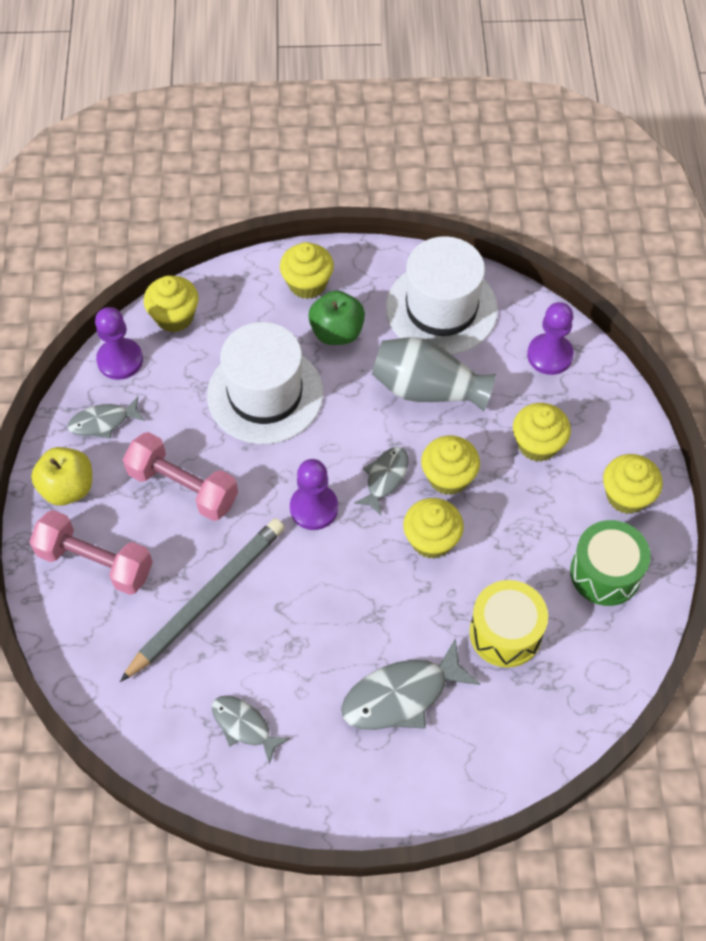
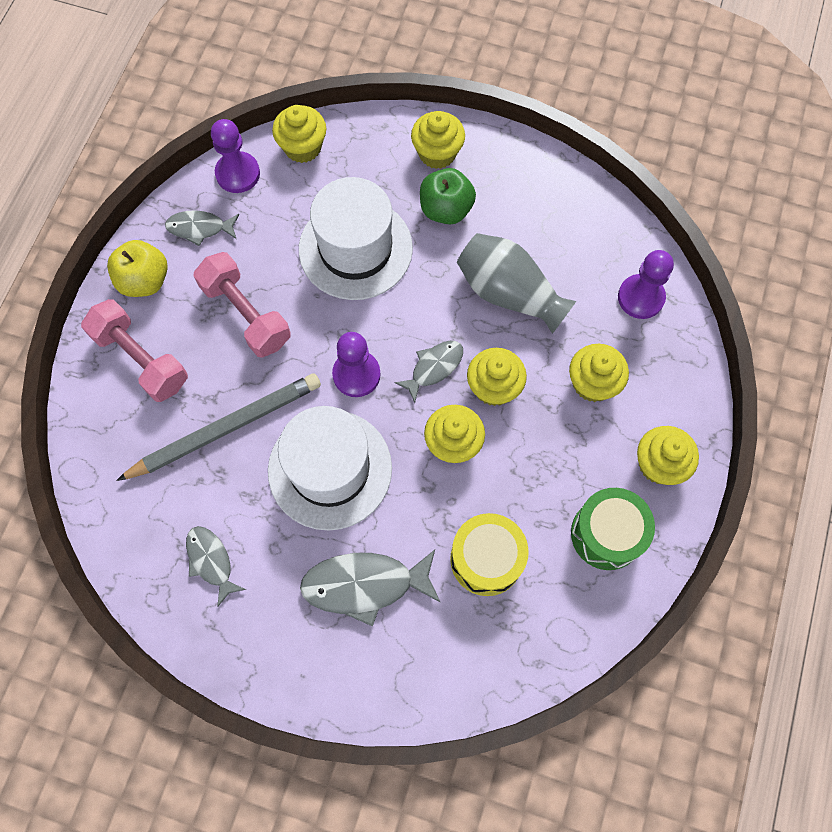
camera: 20 degrees right, 10 degrees up
white hat [386,236,498,355] -> white hat moved to [268,406,392,531]

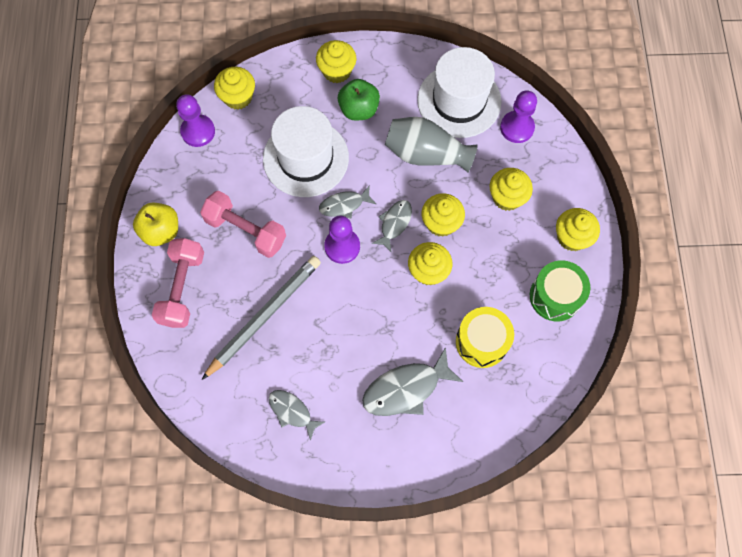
camera: 20 degrees left, 0 degrees up
pink dumbbell [81,299,188,402] -> pink dumbbell turned 75 degrees clockwise [152,238,204,328]
grey fish [165,210,239,246] -> grey fish moved to [319,185,376,219]
white hat [268,406,392,531] -> white hat moved to [417,47,502,138]

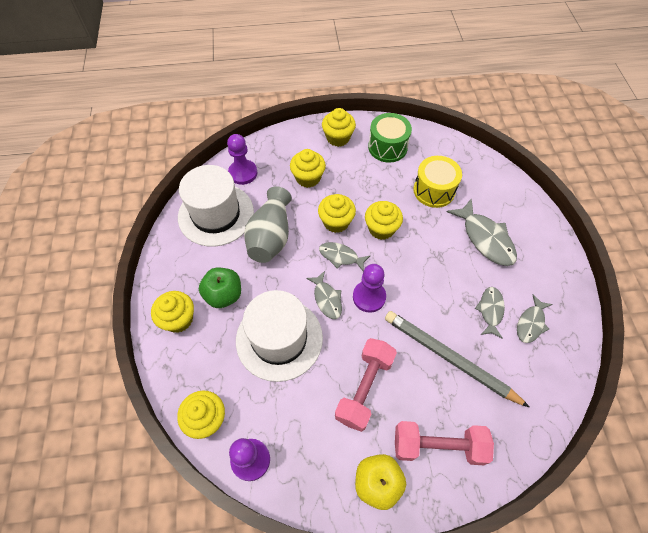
camera: 95 degrees left, 10 degrees down
none -> grey fish [475,287,505,339]

